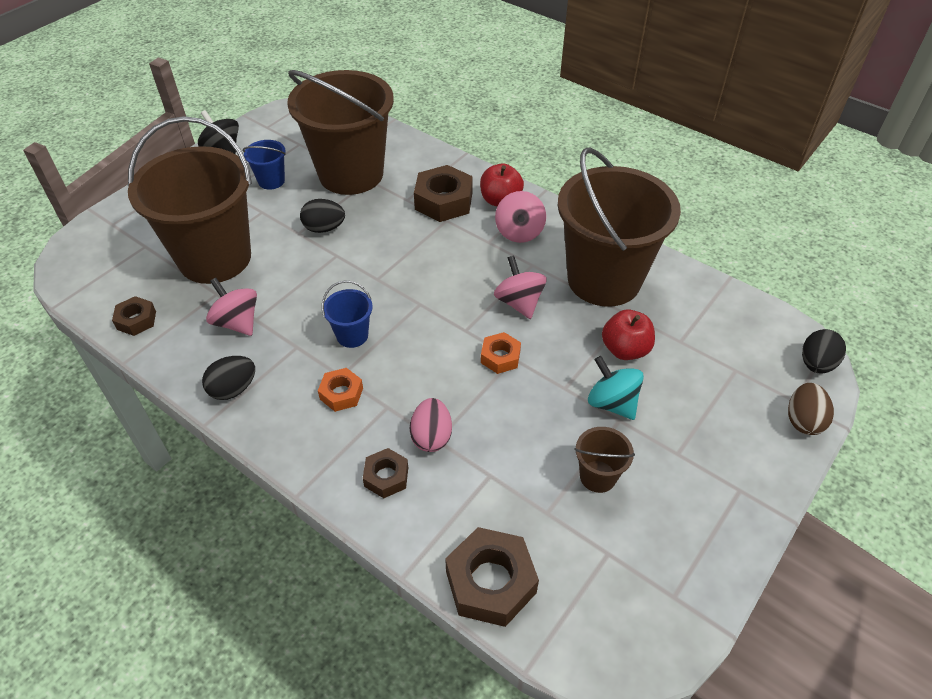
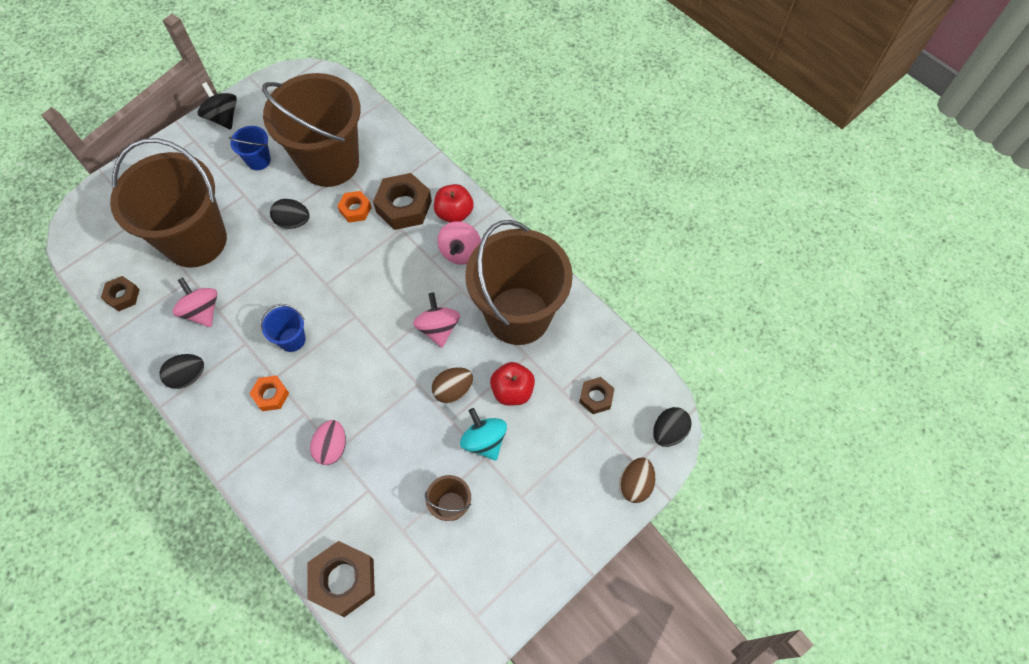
camera: 10 degrees right, 15 degrees up
brown nut [363,448,408,498] -> brown nut moved to [579,377,615,414]
orange nut [481,332,521,374] -> orange nut moved to [338,191,372,223]
none -> brown egg [432,367,473,404]

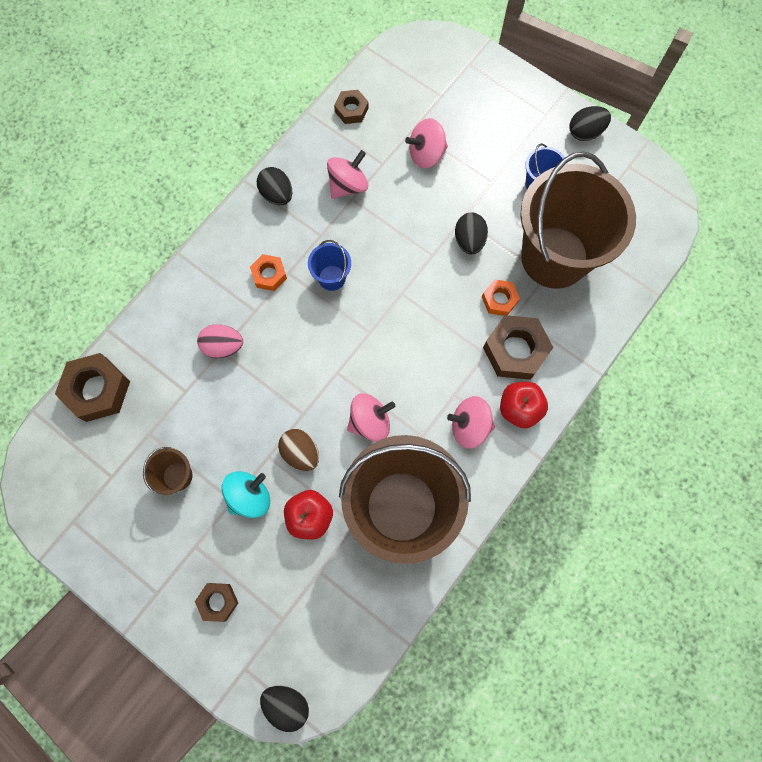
camera: 80 degrees right, 10 degrees up
brown bucket [110,138,227,268] -> pink spinning top [405,118,448,168]
black spinning top [198,82,237,129] -> black egg [570,106,611,141]
brown nut [579,377,615,414] -> brown nut moved to [195,583,238,622]
brown egg [619,457,655,503] -> none

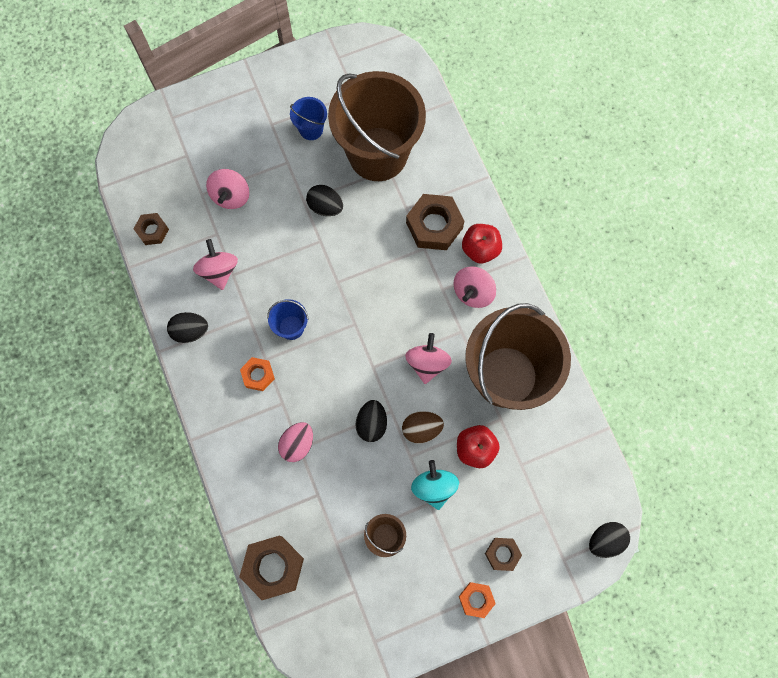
camera: 60 degrees left, 0 degrees up
orange nut [482,279,520,316] -> orange nut moved to [459,582,496,618]
black egg [570,106,611,141] -> black egg moved to [355,400,387,442]

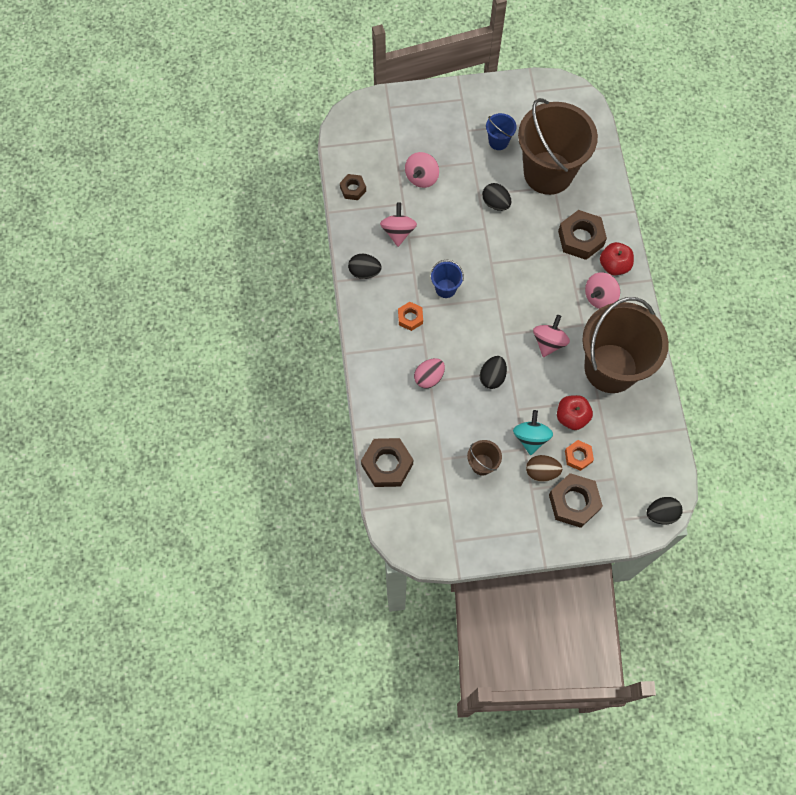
camera: 15 degrees right, 5 degrees down
brown egg [402,411,444,443] -> brown egg moved to [526,455,562,482]
orange nut [459,582,496,618] -> orange nut moved to [565,440,594,471]
brown nut [485,538,522,571] -> brown nut [549,473,603,528], size x1.76

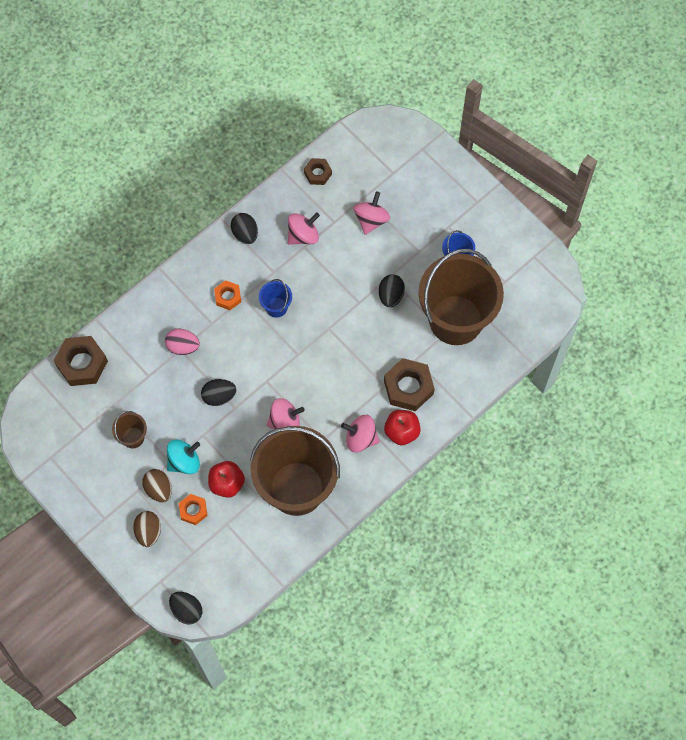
camera: 55 degrees right, 0 degrees up
pink spinning top [405,152,439,188] -> pink spinning top turned 120 degrees clockwise [353,191,390,235]
brown nut [549,473,603,528] -> brown egg [133,511,161,547]

